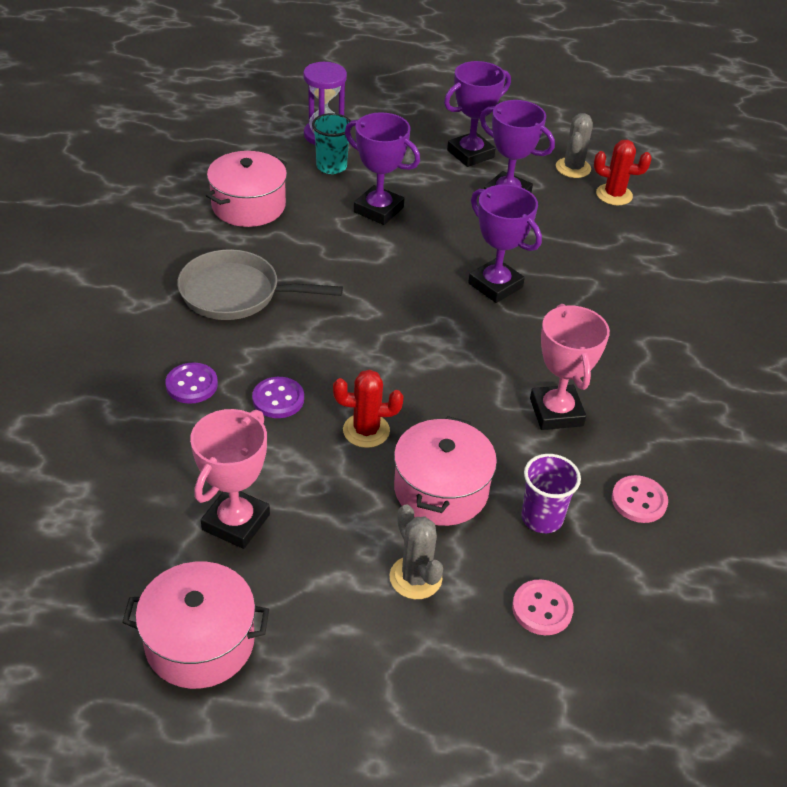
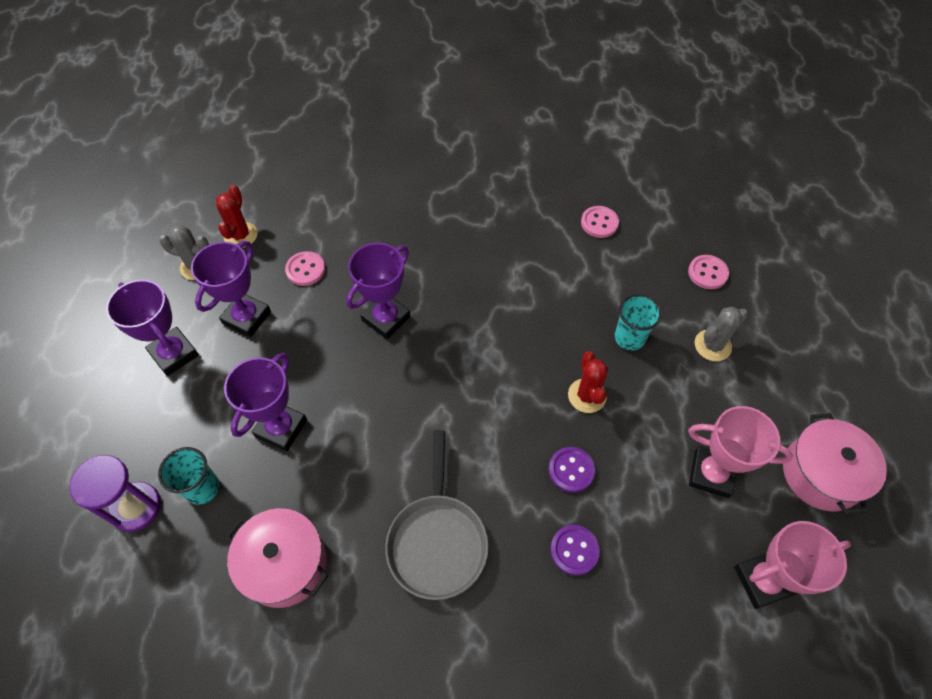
camera: 95 degrees left, 15 degrees up
pink pot [394,416,497,526] -> turquoise cup [615,294,662,351]
purple cup [521,454,581,533] -> none
pink trophy [530,304,610,430] -> pink trophy moved to [734,521,851,609]
none -> pink button [285,251,325,286]

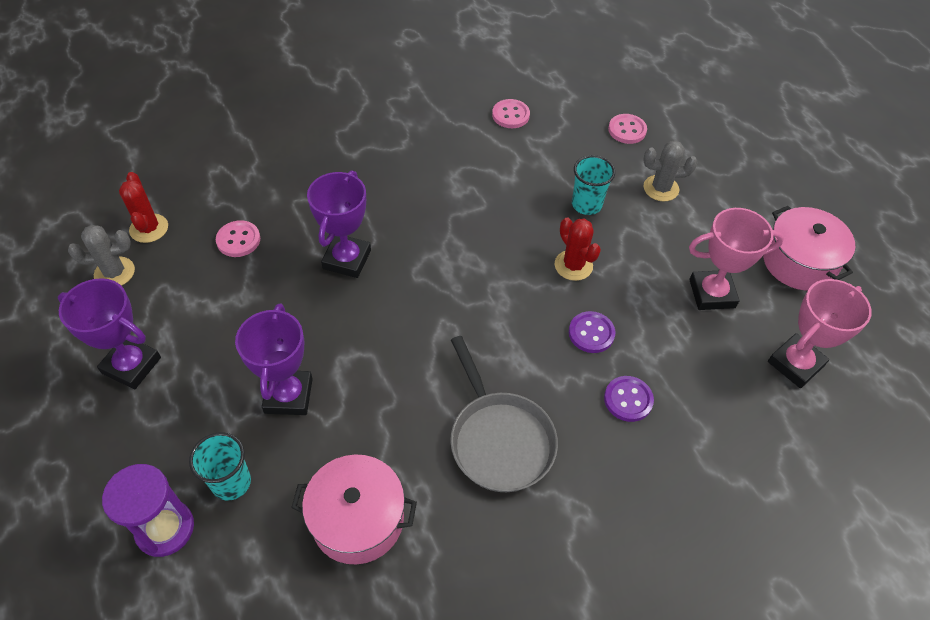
camera: 25 degrees left, 5 degrees down
purple trophy [191,241,271,338] -> none
grey cactus [695,307,748,361] -> grey cactus turned 60 degrees clockwise [643,140,698,201]

